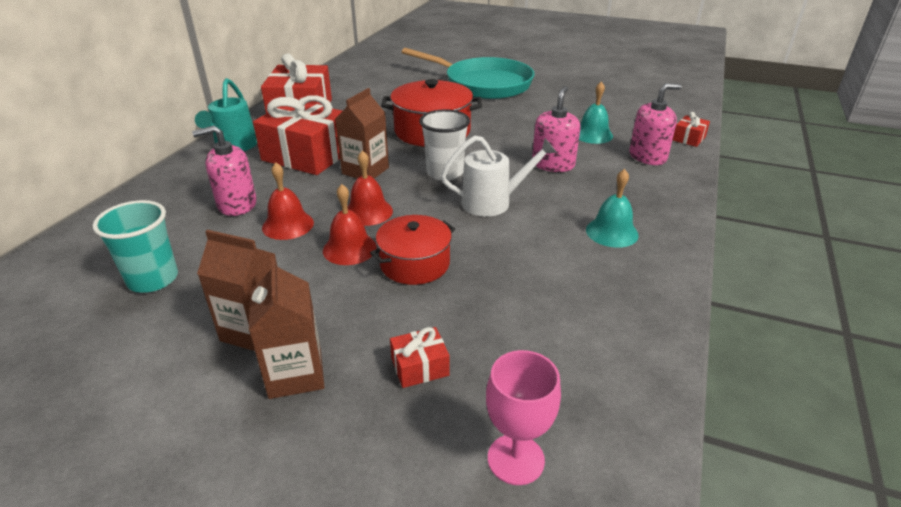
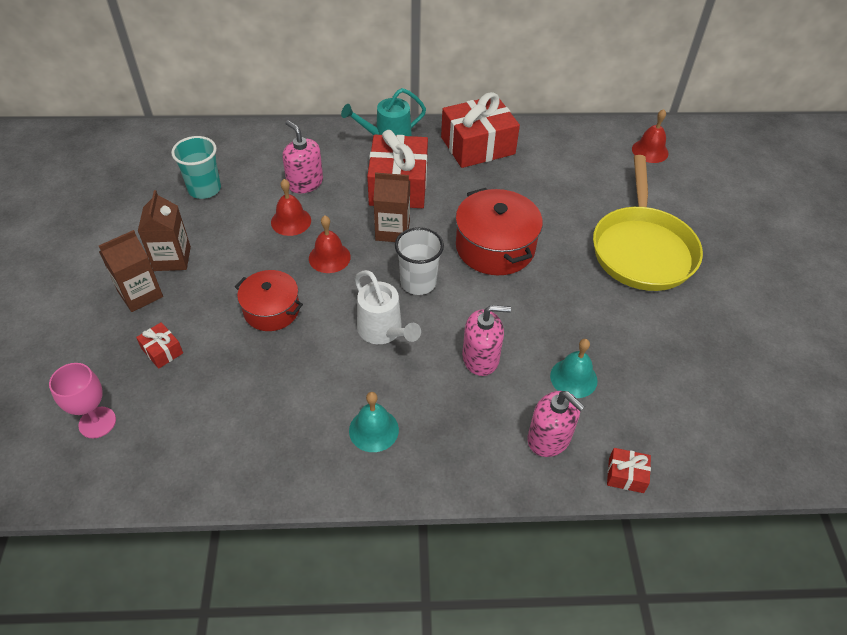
camera: 65 degrees right, 15 degrees up
red bell [323,184,377,265] -> red bell moved to [632,109,669,163]
turquoise pan [402,48,535,99] -> yellow pan [593,155,703,291]

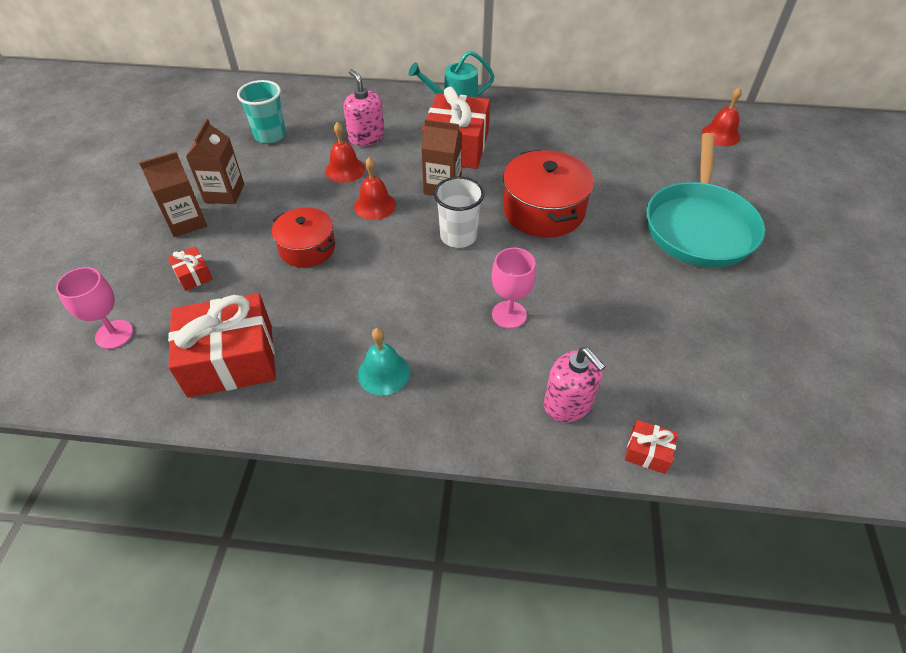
camera: 10 degrees right, 0 degrees up
white watering can [355,270,421,344] -> none
red gift [441,92,520,168] -> red gift moved to [168,293,276,398]
pink soap dispenser [462,305,511,376] -> pink goblet [491,248,536,329]
turquoise bell [550,339,598,398] -> none
yellow pan [593,155,703,291] -> turquoise pan [647,133,765,267]

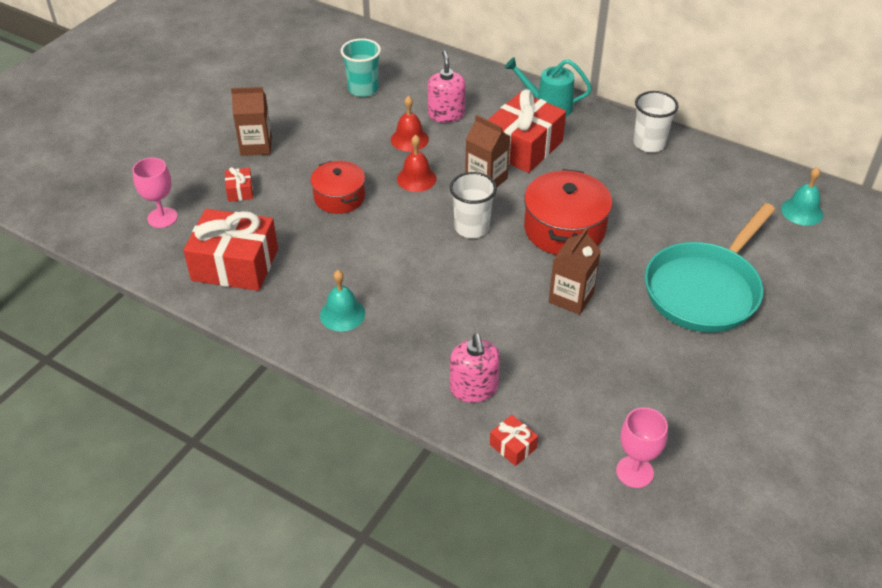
camera: 25 degrees right, 5 degrees down
brown carton [186,119,244,204] -> brown carton moved to [549,228,601,315]
pink goblet [491,248,536,329] -> pink goblet moved to [616,407,668,488]
red bell [702,87,742,146] -> turquoise bell [781,167,823,226]
none -> white cup [633,91,679,152]

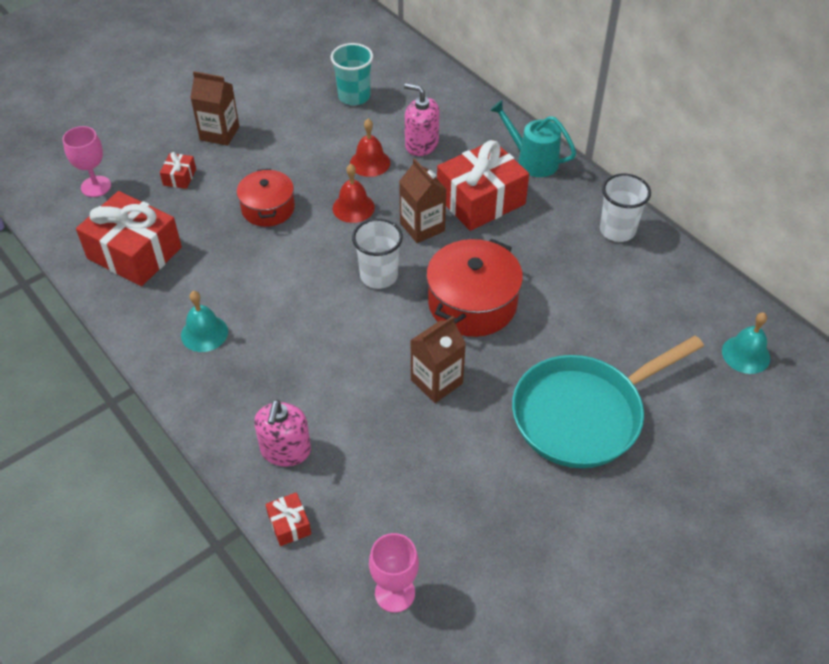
camera: 20 degrees right, 5 degrees up
pink soap dispenser [428,51,466,123] -> pink soap dispenser turned 75 degrees counterclockwise [404,83,440,156]

